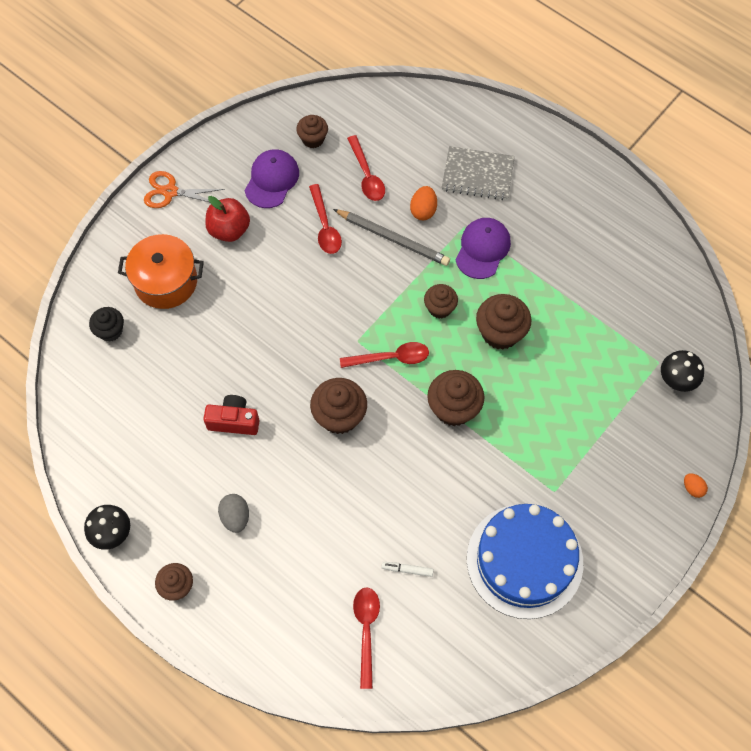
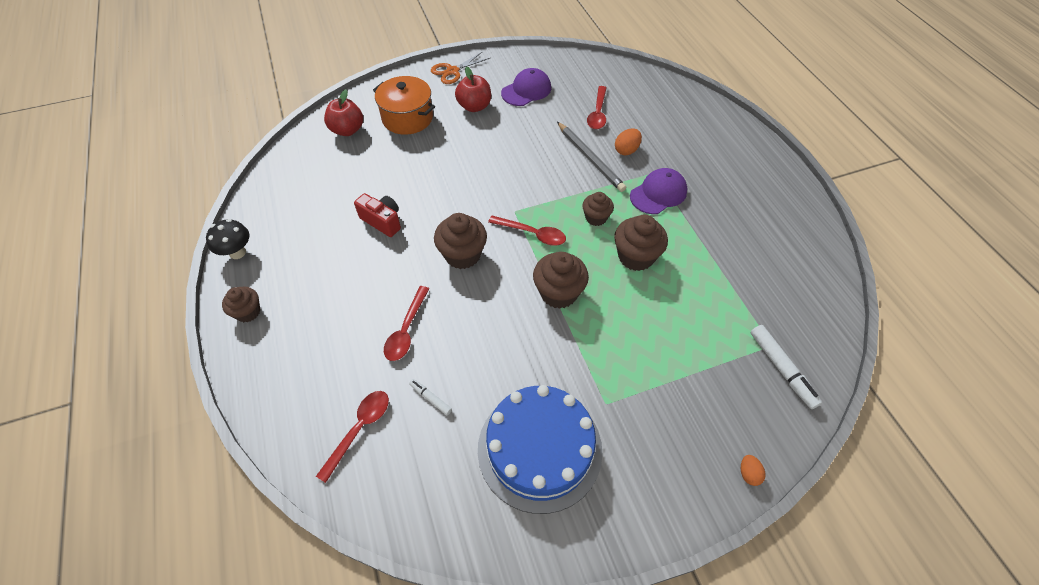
camera: 30 degrees right, 10 degrees down
black cupcake [89,307,124,342] -> red apple [324,89,363,136]
orange scissors [144,171,225,208] -> orange scissors turned 75 degrees counterclockwise [431,52,490,84]
grey egg [218,494,249,533] -> none
brown cupcake [296,115,328,148] -> none
red spoon [309,184,342,254] -> red spoon moved to [384,286,429,361]
grey notebook [441,146,515,200] -> none
black mushroom [661,350,704,392] -> white marker [751,325,822,409]

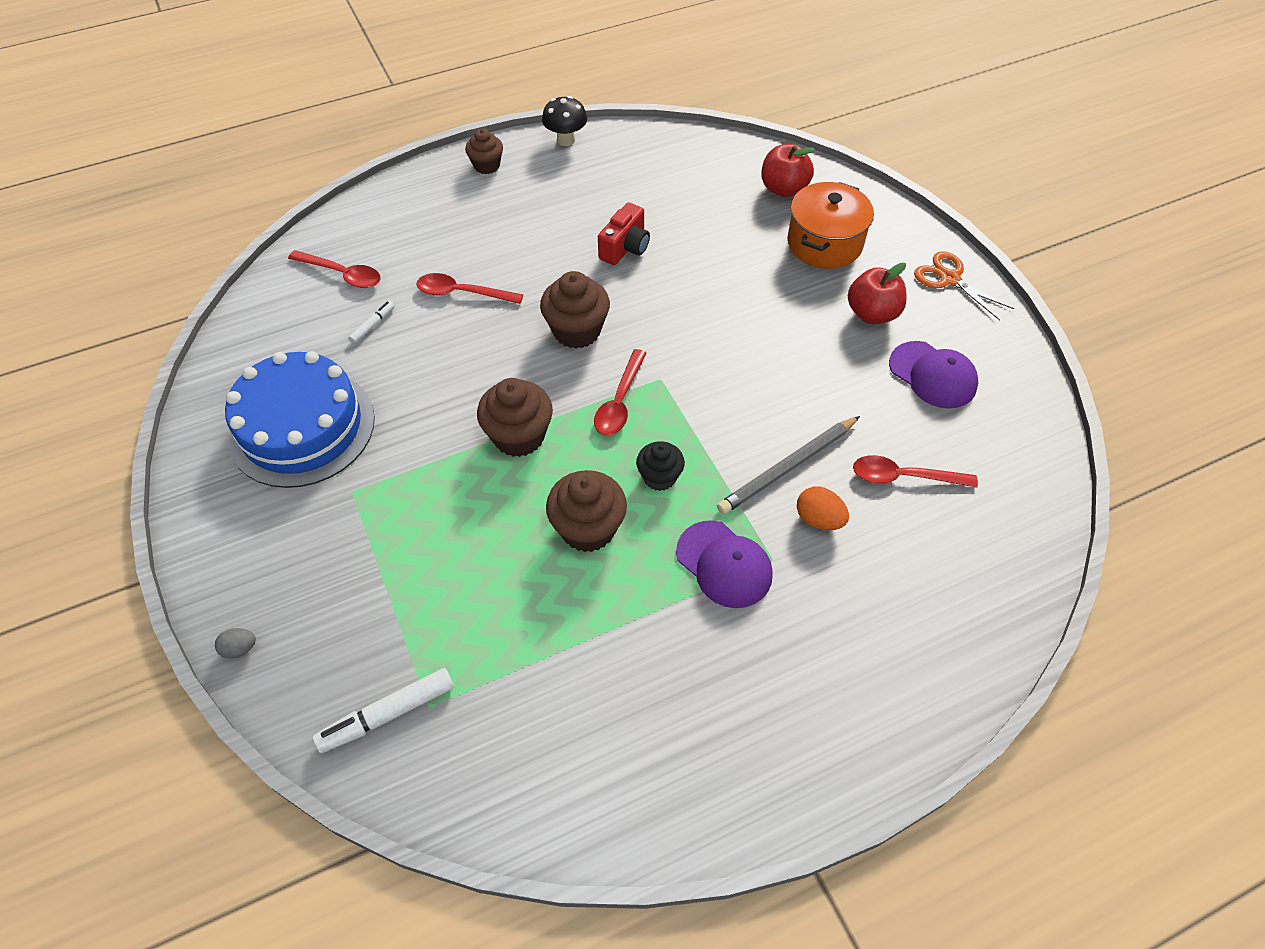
camera: 85 degrees right, 0 degrees up
brown cupcake [582,192,614,226] -> black cupcake [636,441,685,491]
orange egg [741,455,766,486] -> grey egg [215,628,256,658]

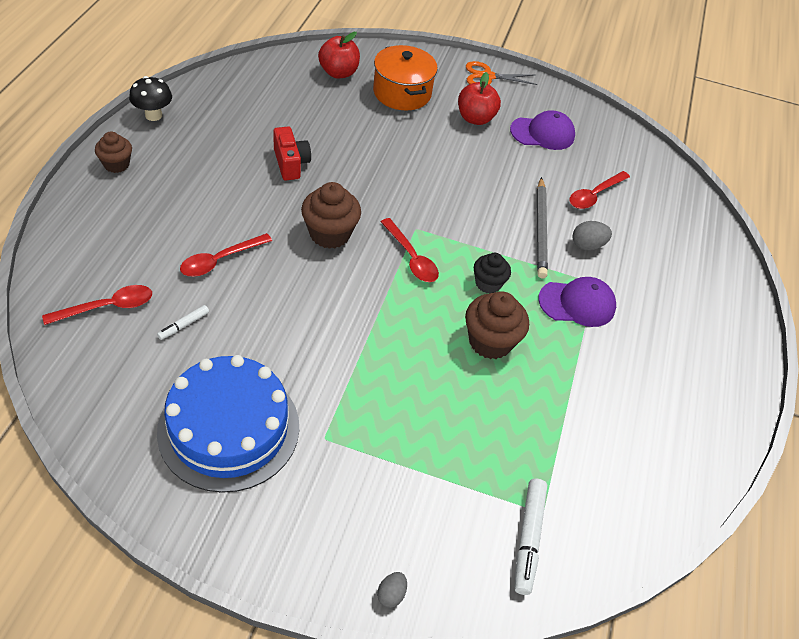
camera: 55 degrees left, 5 degrees down
white marker [349,301,395,344] -> white marker turned 120 degrees counterclockwise [157,305,209,340]
brown cupcake [477,378,553,457] -> none
orange egg [797,486,849,530] -> grey egg [573,221,612,251]

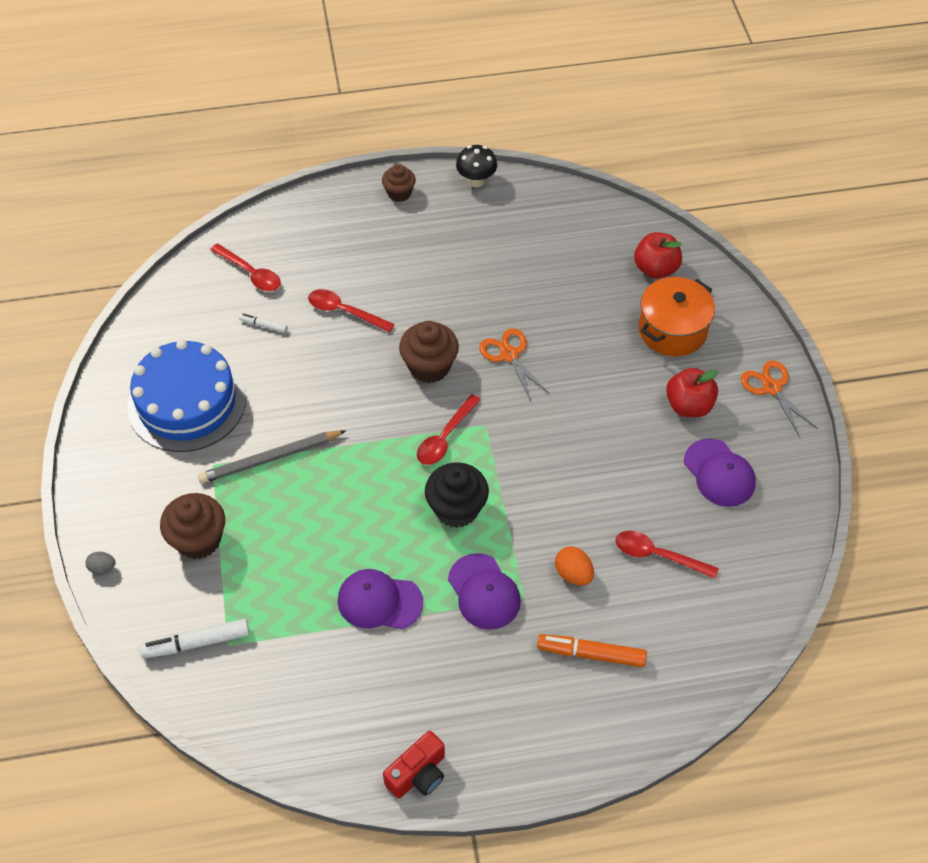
camera: 70 degrees right, 5 degrees up
red camera [273,127,311,180] -> red camera moved to [383,731,445,799]
brown cupcake [465,291,529,359] -> brown cupcake moved to [160,493,225,559]
black cupcake [474,253,511,294] -> black cupcake [425,462,489,528], size x1.59
grey pencil [537,177,548,278] -> grey pencil moved to [198,430,346,484]
grey egg [573,221,612,251] -> orange egg [555,546,594,586]
none -> purple cap [338,569,423,629]
none -> orange scissors [479,328,550,401]
none -> orange marker [537,634,647,667]

